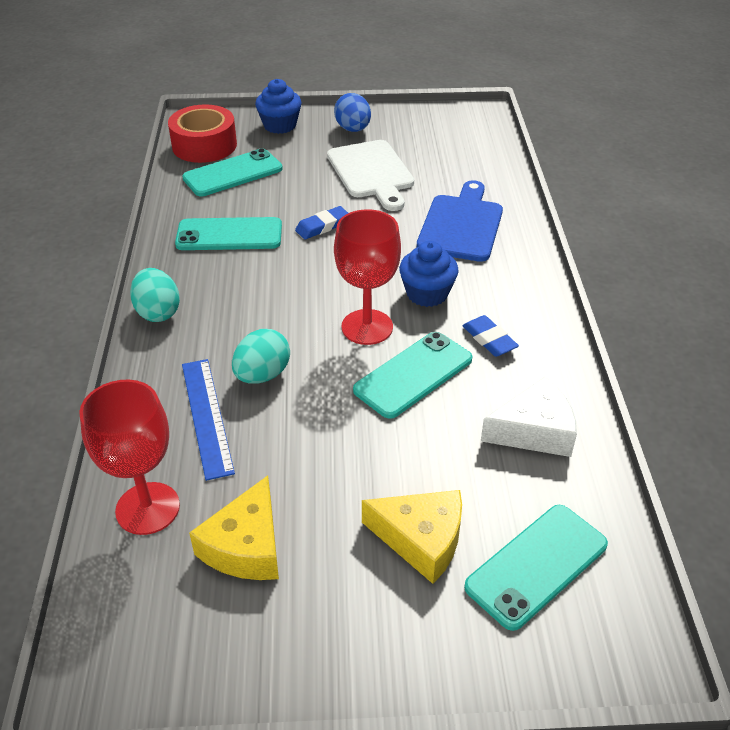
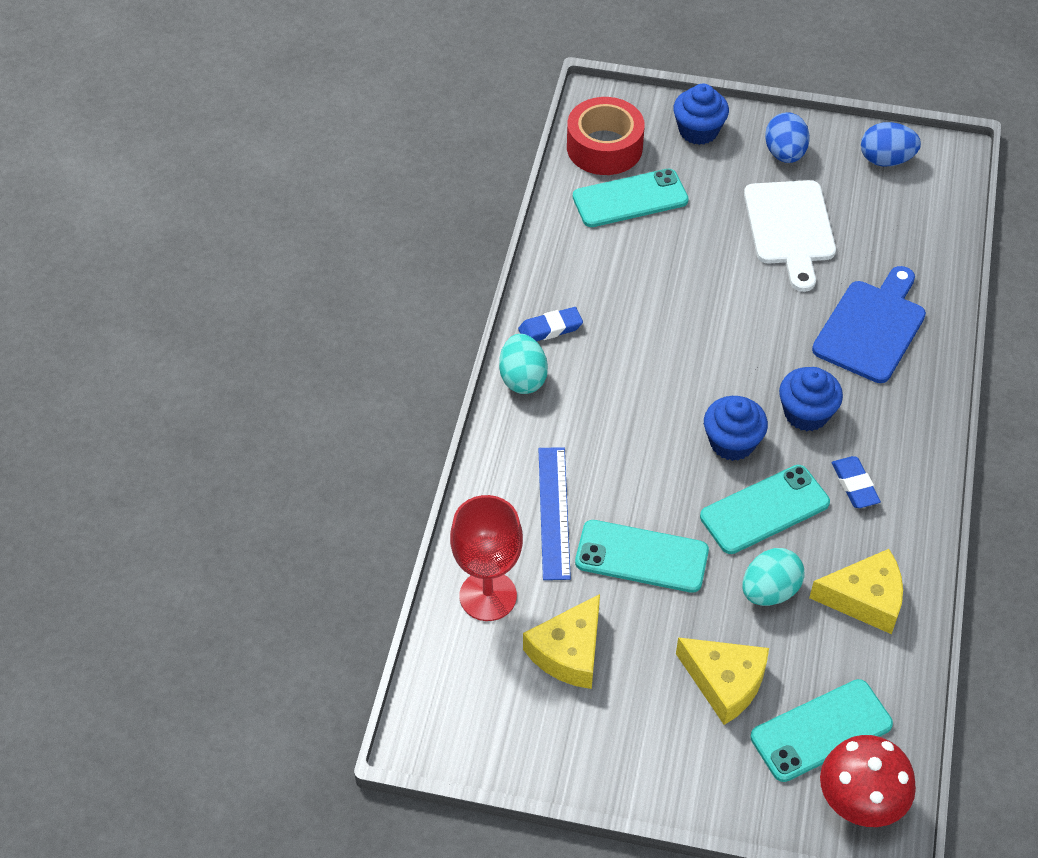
camera: 15 degrees right, 10 degrees up
turquoise phone [175,217,282,250] -> turquoise phone moved to [575,520,709,593]
turquoise egg [232,329,290,384] -> turquoise egg moved to [742,548,805,606]
blue eraser [295,206,348,239] -> blue eraser moved to [518,307,583,341]
red goblet [334,209,401,345] -> blue cupcake [704,396,768,461]
white cheese [481,377,577,457] -> yellow cheese [809,549,903,634]
none -> red mushroom [820,735,916,827]
none -> blue egg [861,122,921,166]

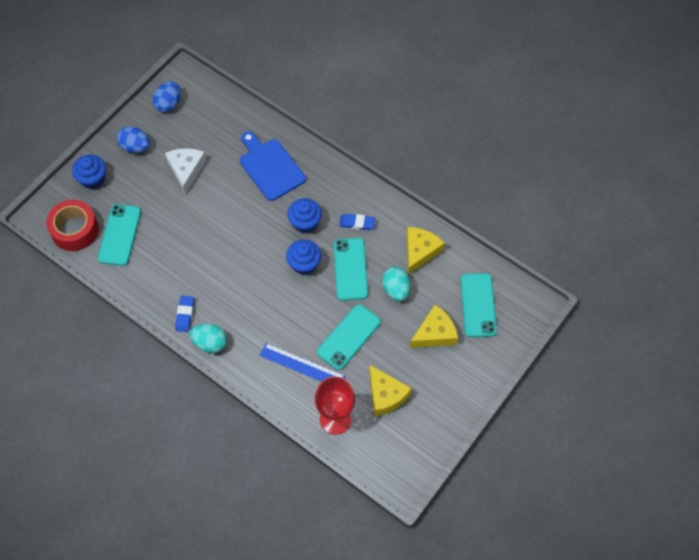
camera: 65 degrees left, 10 degrees up
white cutting board [744,180,836,292] -> white cheese [165,148,206,194]
red mushroom [820,735,916,827] -> none

